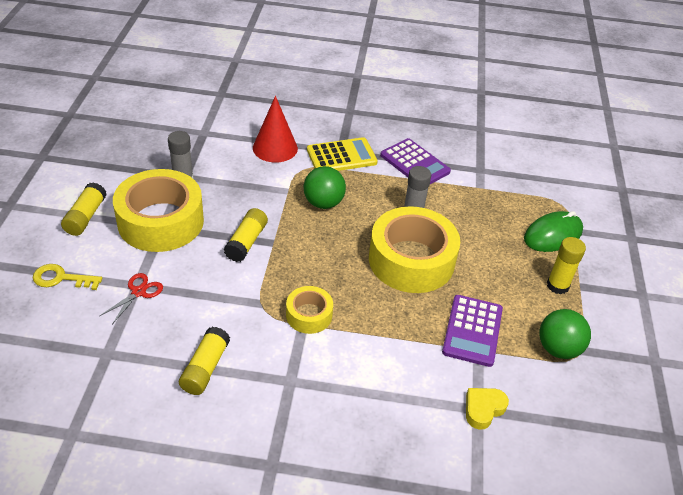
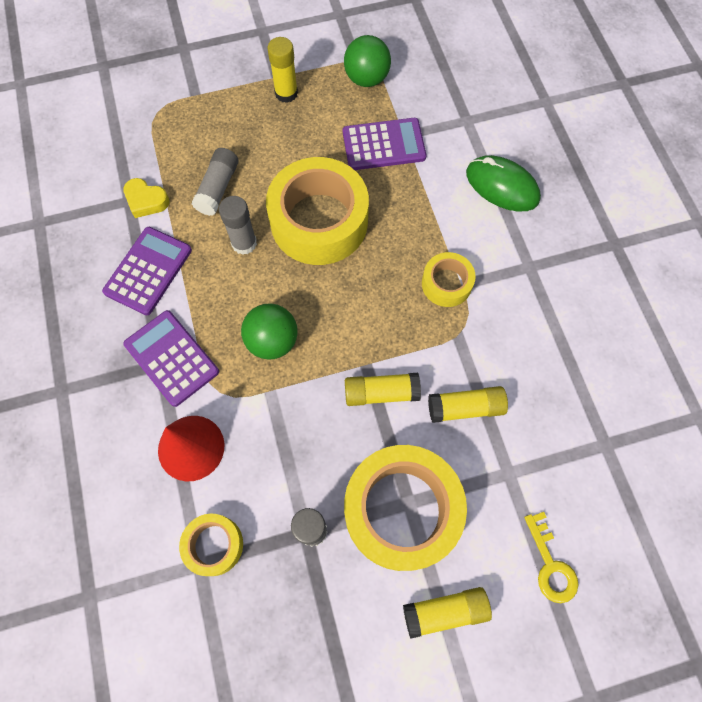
camera: 110 degrees left, 25 degrees up
red scissors [100,273,163,324] -> none
yellow glue stick [179,327,230,395] -> yellow glue stick moved to [428,386,508,423]
yellow calculator [307,137,378,171] -> purple calculator [123,310,219,407]
yellow heart [466,388,509,430] -> yellow heart moved to [123,178,170,218]
green mouse [524,211,583,252] -> green mouse moved to [466,155,541,211]
none -> yellow tape [179,514,243,576]
none -> grey glue stick [192,148,238,216]

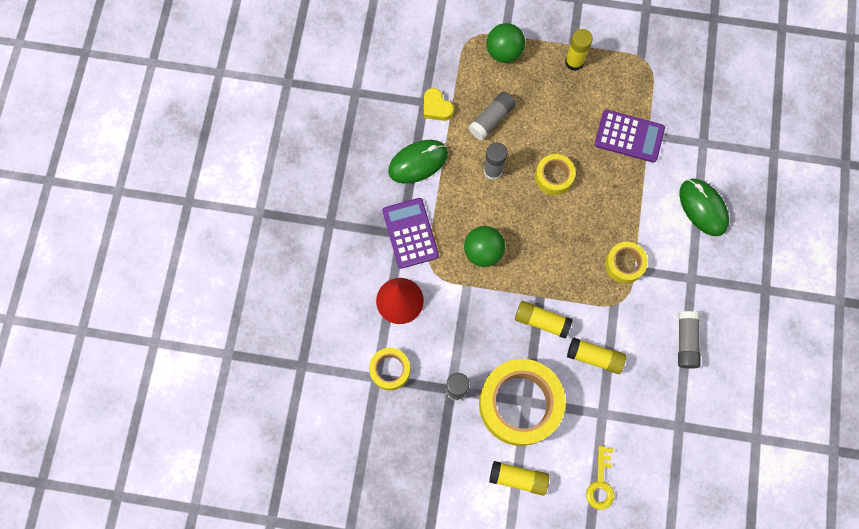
camera: 25 degrees right, 5 degrees up
purple calculator [102,227,192,315] -> green mouse [388,140,448,184]
yellow tape [266,157,369,265] -> yellow tape [535,154,575,195], size x0.50
green ball [344,35,391,87] -> green ball moved to [487,23,525,63]
none -> grey glue stick [678,311,700,369]

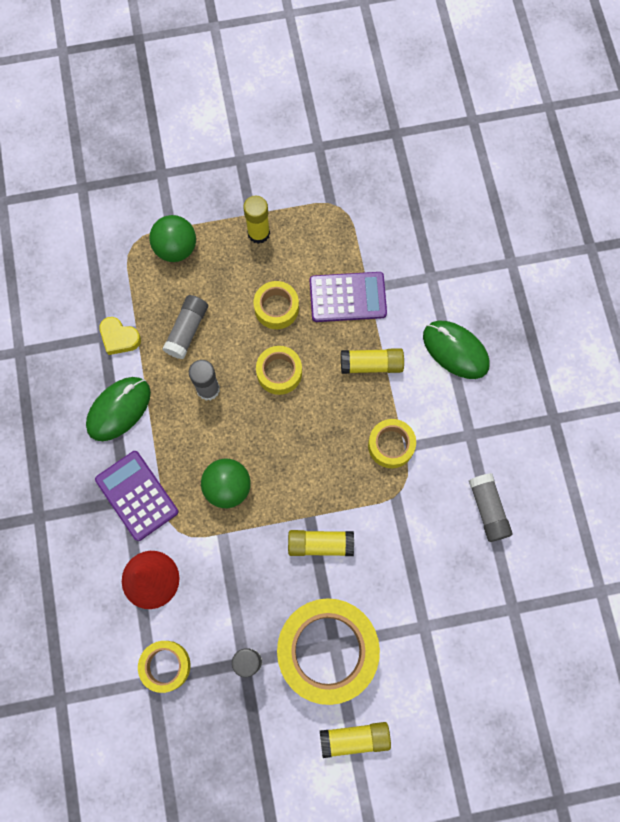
camera: 20 degrees left, 0 degrees up
yellow glue stick [567,337,626,374] -> yellow glue stick moved to [341,348,404,374]
yellow key [586,446,614,510] -> none
none -> yellow tape [254,281,299,329]

